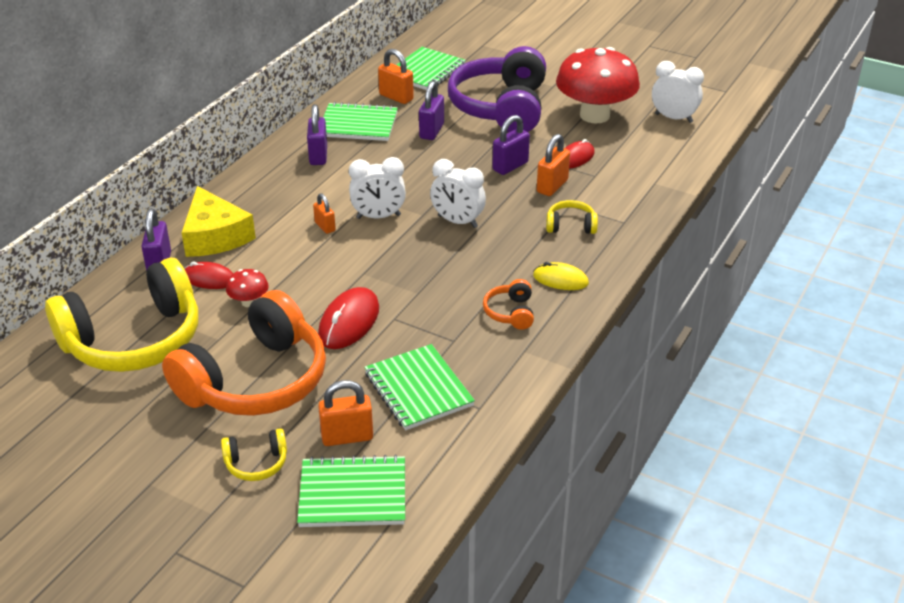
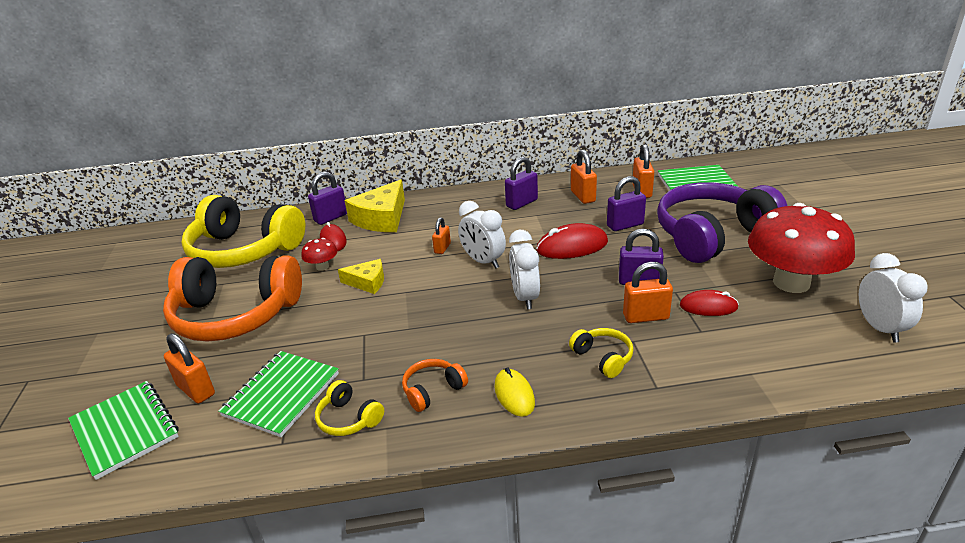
camera: 55 degrees right, 5 degrees down
yellow headphones [221,428,287,481] -> yellow headphones moved to [315,380,384,436]
red mouse [318,287,379,349] -> red mouse moved to [536,223,608,259]
green notebook [323,102,398,141] -> orange padlock [571,149,597,204]
none -> yellow cheese [338,259,384,294]

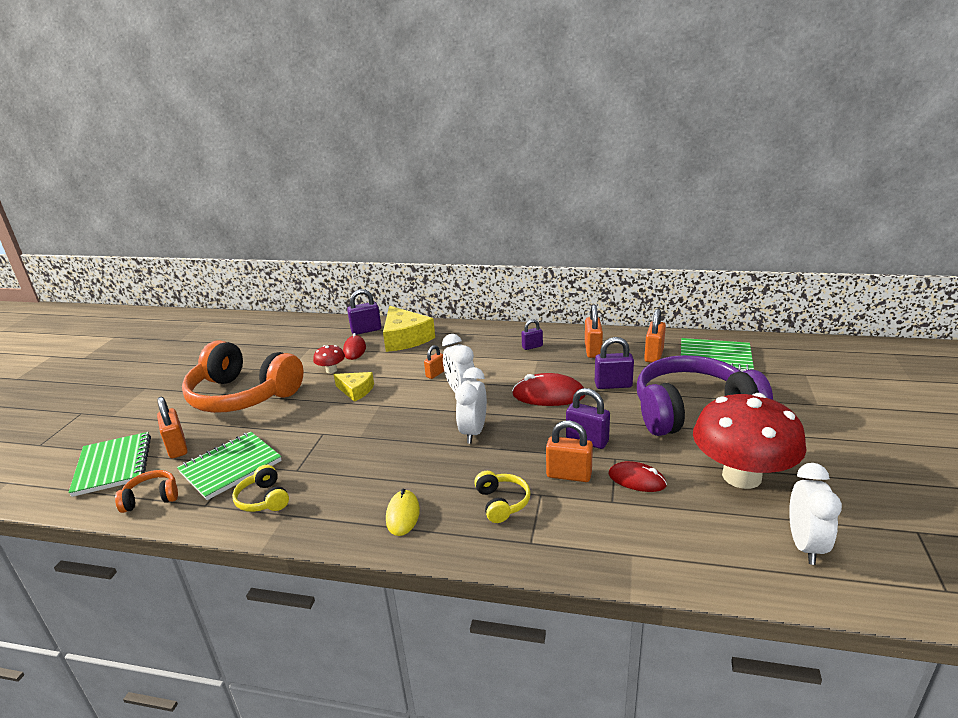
camera: 20 degrees right, 5 degrees down
yellow headphones [181,195,305,268] -> none
yellow cheese [344,179,405,232] -> yellow cheese turned 75 degrees counterclockwise [383,306,435,352]
orange headphones [402,359,468,412] -> orange headphones moved to [115,470,178,513]
purple padlock [505,157,538,210] -> purple padlock [521,319,543,350], size x0.63

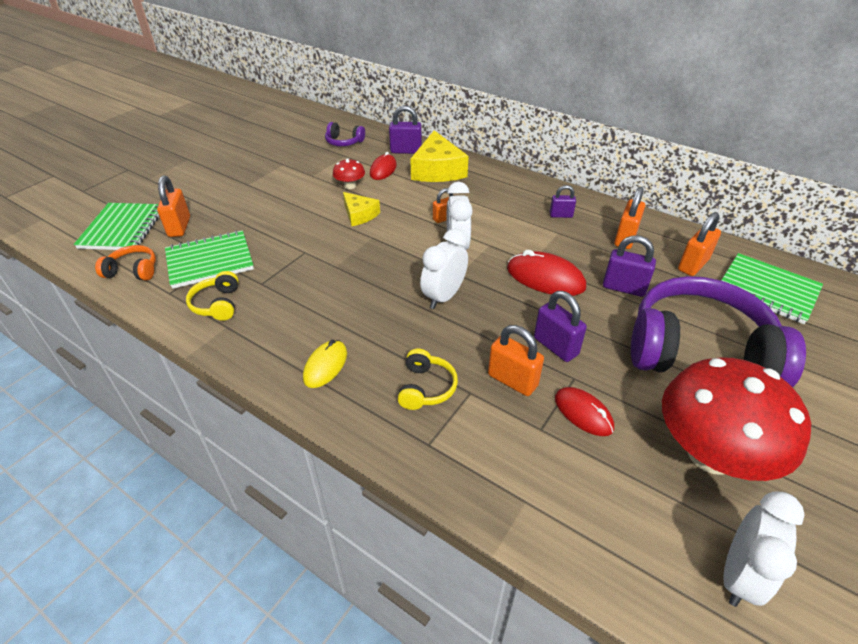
camera: 20 degrees right, 15 degrees up
orange headphones [182,340,304,413] -> none
none -> purple headphones [325,122,365,146]

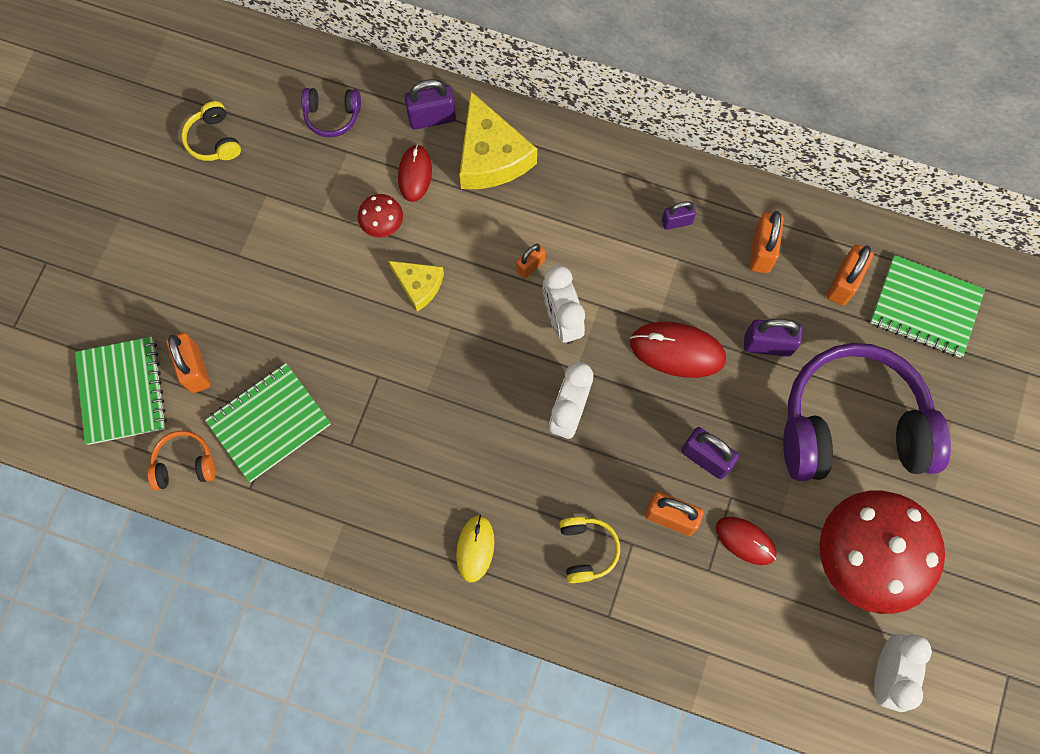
camera: 15 degrees left, 30 degrees up
yellow headphones [186,271,239,321] -> yellow headphones moved to [181,101,241,161]

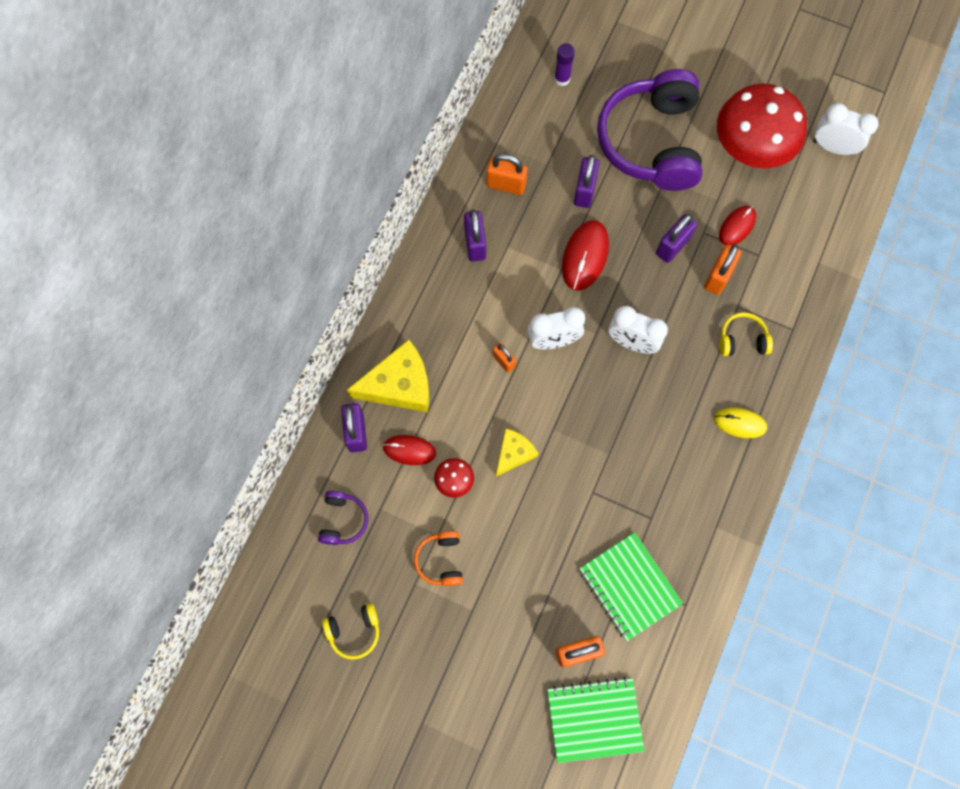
camera: 85 degrees left, 0 degrees up
orange headphones [147,430,216,490] -> orange headphones moved to [414,531,463,586]
purple padlock [662,201,696,230] -> purple padlock [464,209,486,262], size x1.59
orange padlock [826,245,874,306] -> none
green notebook [870,255,985,357] -> purple glue stick [554,43,575,86]

